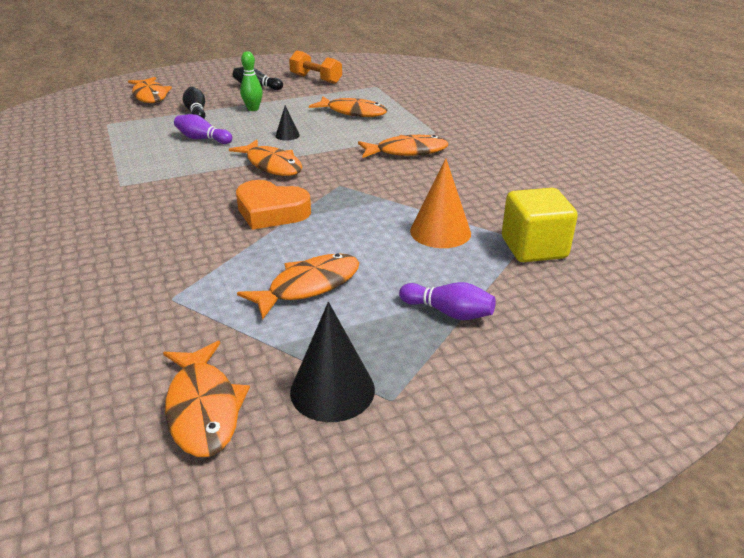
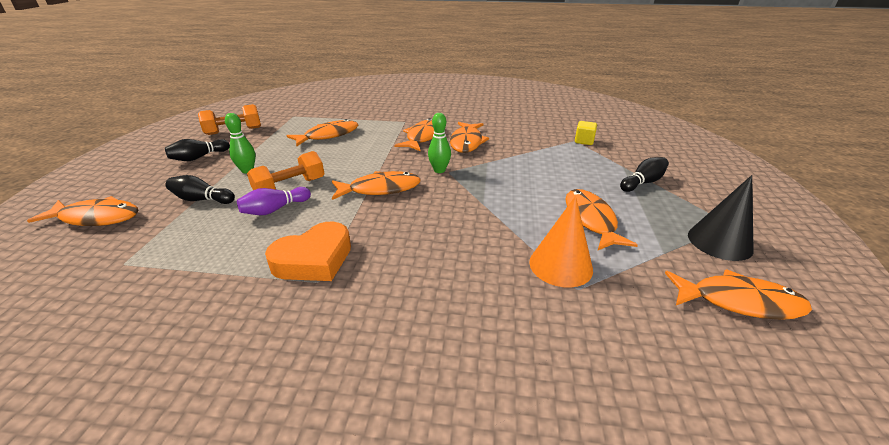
camera: 60 degrees left, 0 degrees up
orange heart [236,180,311,230] -> orange heart moved to [265,222,351,281]
black cone [275,105,300,141] -> none
purple bowling pin [399,282,496,320] -> black bowling pin [620,157,669,192]
orange cone [410,158,471,248] -> orange cone moved to [529,196,593,287]
yellow cube [502,188,578,262] -> yellow cube [575,121,597,145], size x0.53
none -> orange dumbbell [247,151,324,190]
none -> green bowling pin [428,113,451,173]
none -> orange fish [450,122,489,153]

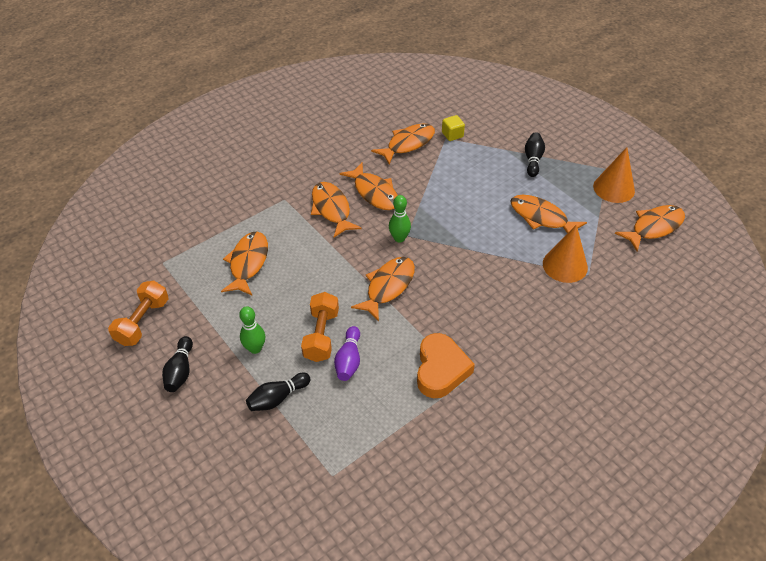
camera: 45 degrees left, 15 degrees up
orange fish [27,196,138,226] -> orange fish moved to [371,124,435,165]
black cone [688,175,754,261] -> orange cone [593,147,635,203]

